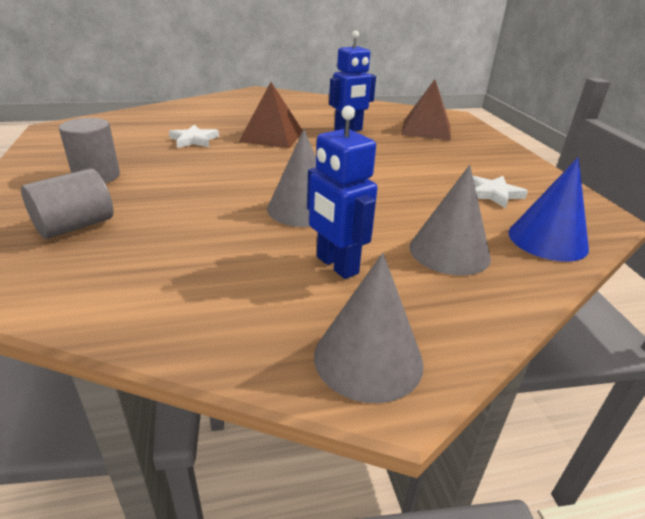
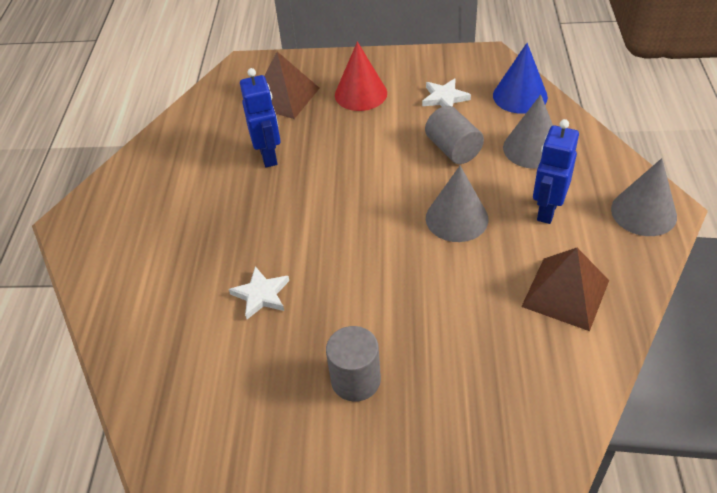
camera: 70 degrees left, 15 degrees up
grey cylinder [21,168,113,239] -> grey cylinder moved to [425,106,484,164]
brown pyramid [239,82,303,148] -> brown pyramid moved to [521,248,609,331]
blue robot [307,106,377,279] -> blue robot turned 135 degrees clockwise [533,119,579,224]
none -> red cone [335,41,387,111]

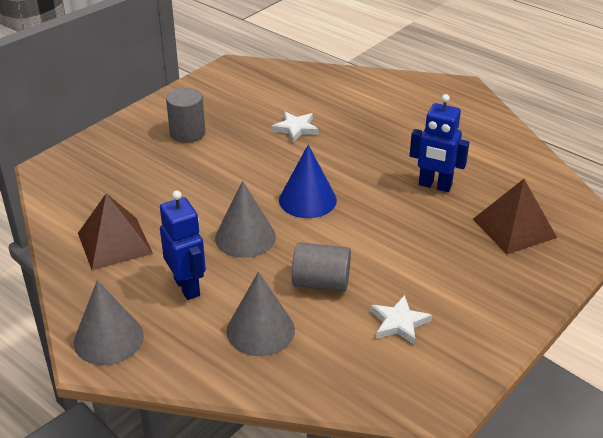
camera: 125 degrees right, 10 degrees down
red cone [335,41,387,111] -> none
blue cone [493,43,548,114] -> blue cone moved to [279,145,337,218]

